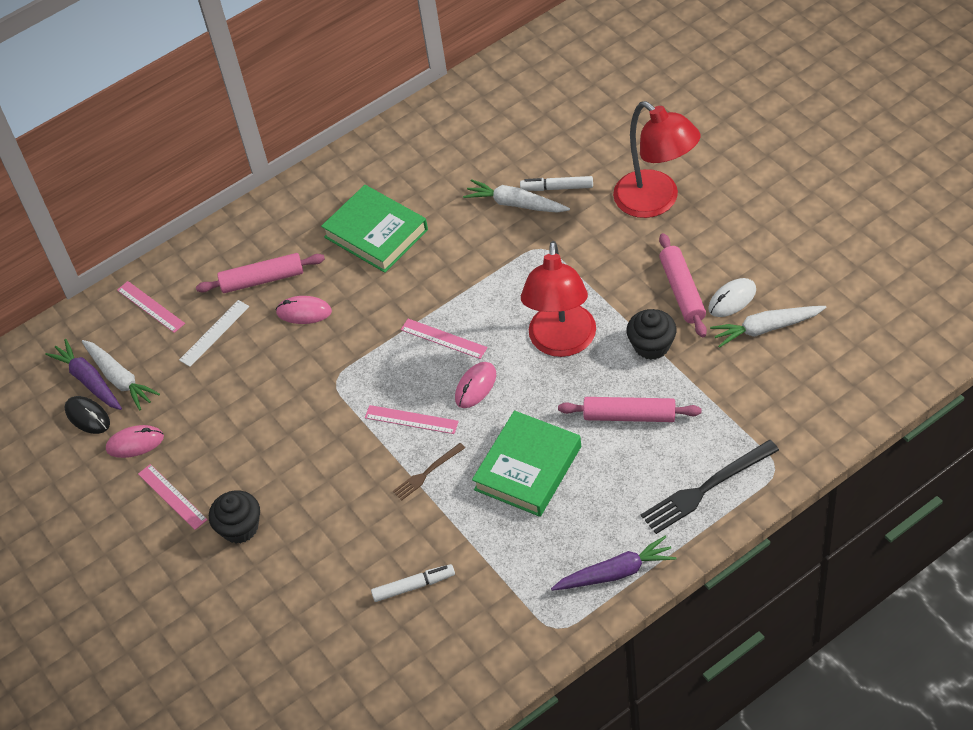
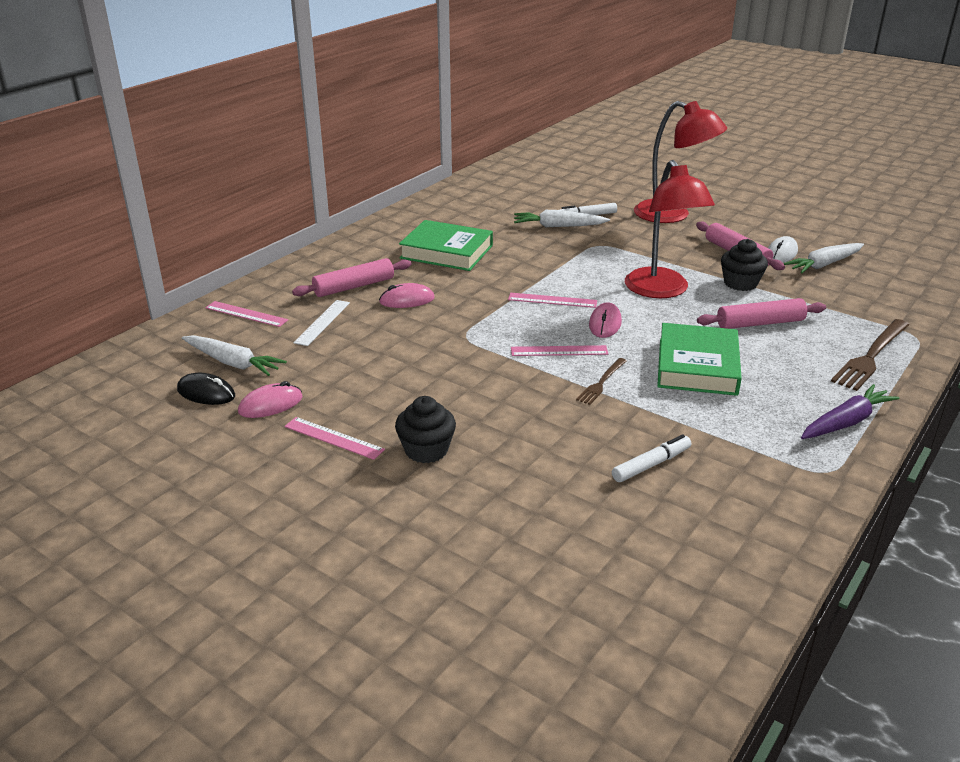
camera: 25 degrees left, 20 degrees down
purple carrot [45,339,122,410] -> none
black fork [641,440,779,534] -> brown fork [831,319,909,391]

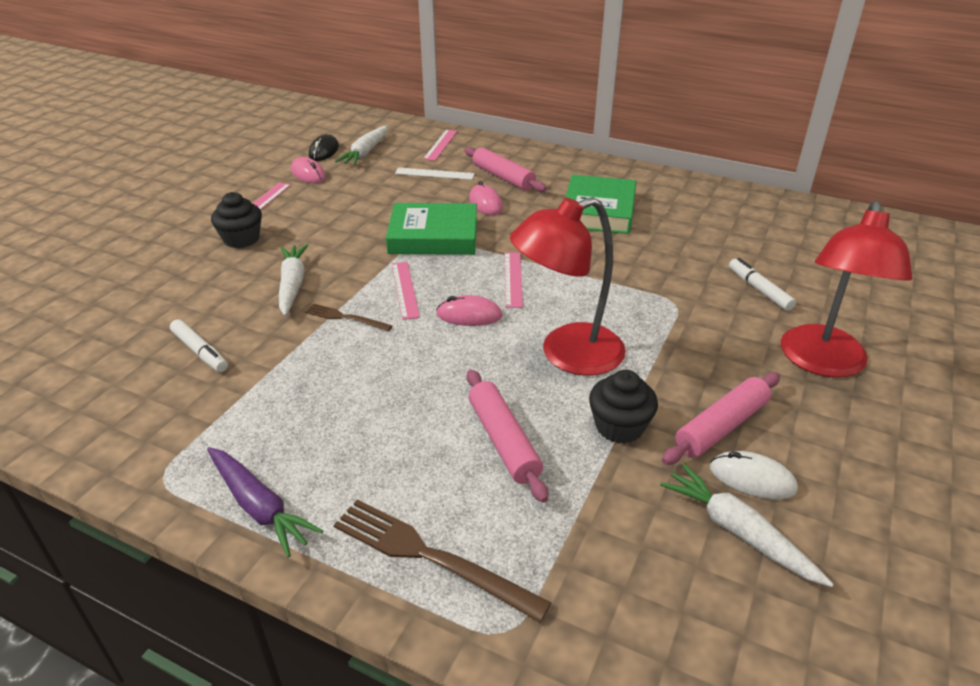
camera: 80 degrees right, 5 degrees up
white carrot [514,210,610,227] -> white carrot moved to [279,244,308,316]
green book [657,323,742,396] -> green book moved to [386,203,477,255]

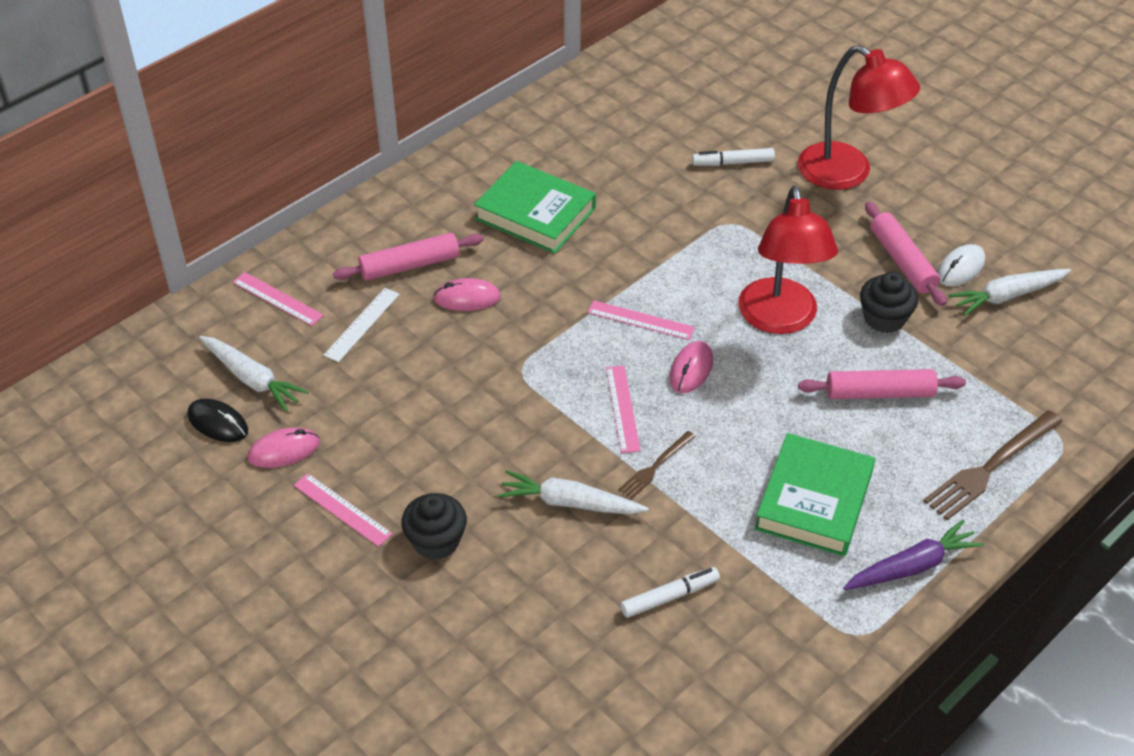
camera: 70 degrees left, 10 degrees up
green book [386,203,477,255] -> green book moved to [755,433,875,557]
pink ruler [392,262,420,320] -> pink ruler turned 75 degrees clockwise [606,366,641,453]

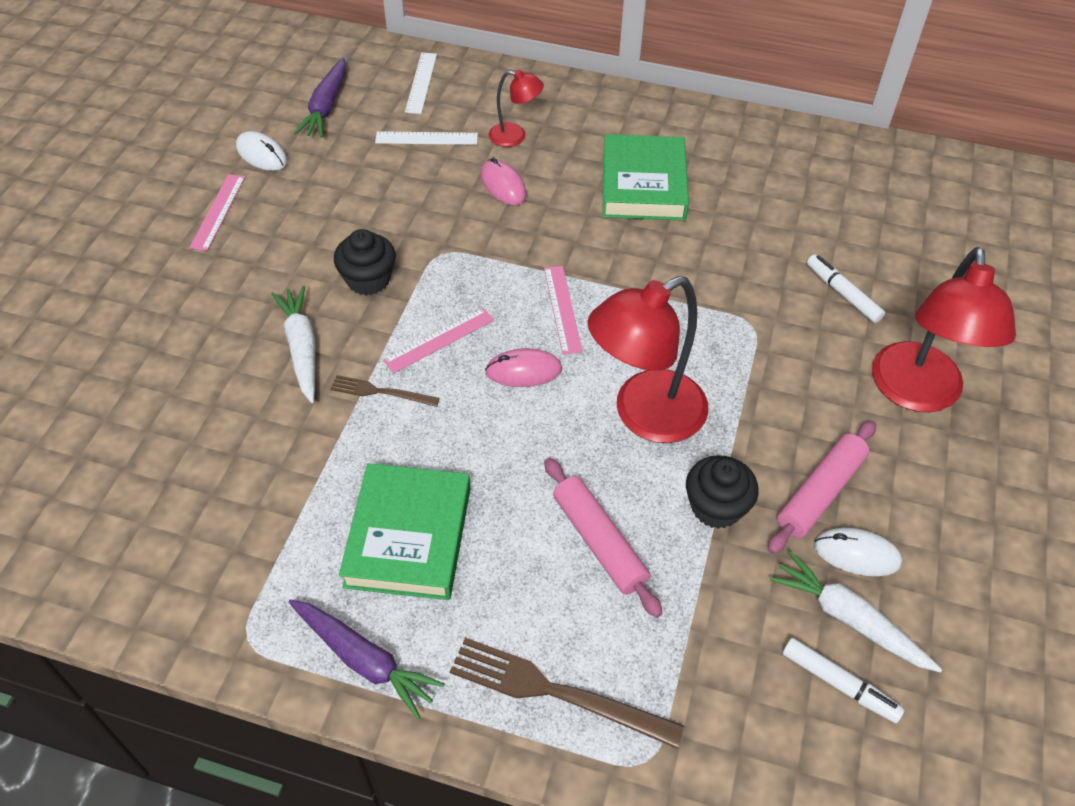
camera: 60 degrees right, 5 degrees up
black mouse [188,399,248,442] -> none
white carrot [199,336,309,412] -> purple carrot [294,58,346,138]
pink ruler [233,272,324,326] -> white ruler [405,53,437,114]
pink mouse [248,428,320,468] -> white mouse [236,131,287,171]
pink rolling pin [333,233,483,281] -> red lamp [489,70,544,147]
black cupcake [401,493,467,560] -> black cupcake moved to [334,229,396,295]
white marker [620,567,720,618] -> white marker moved to [782,638,905,723]
green book [755,433,875,557] -> green book turned 75 degrees counterclockwise [339,463,470,600]

